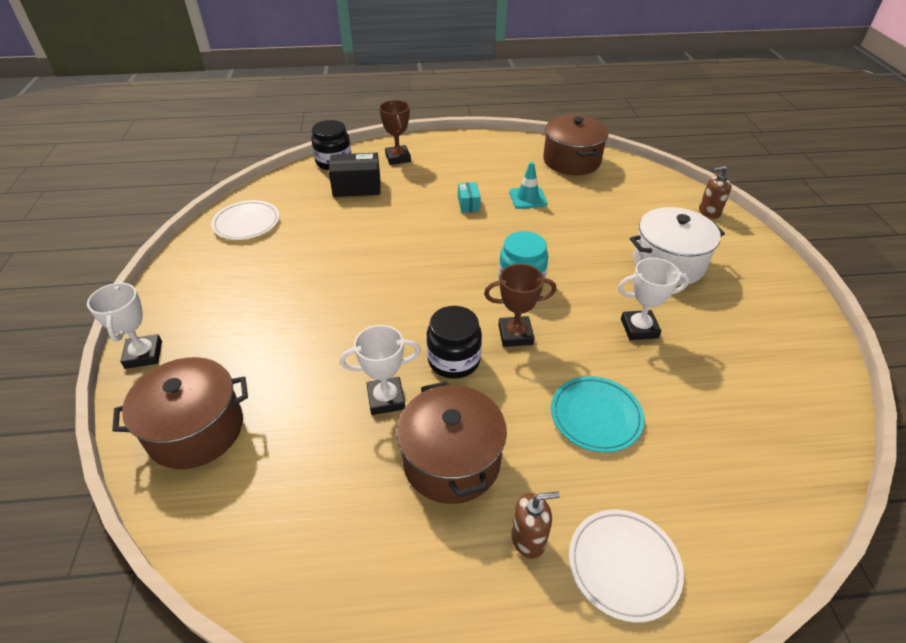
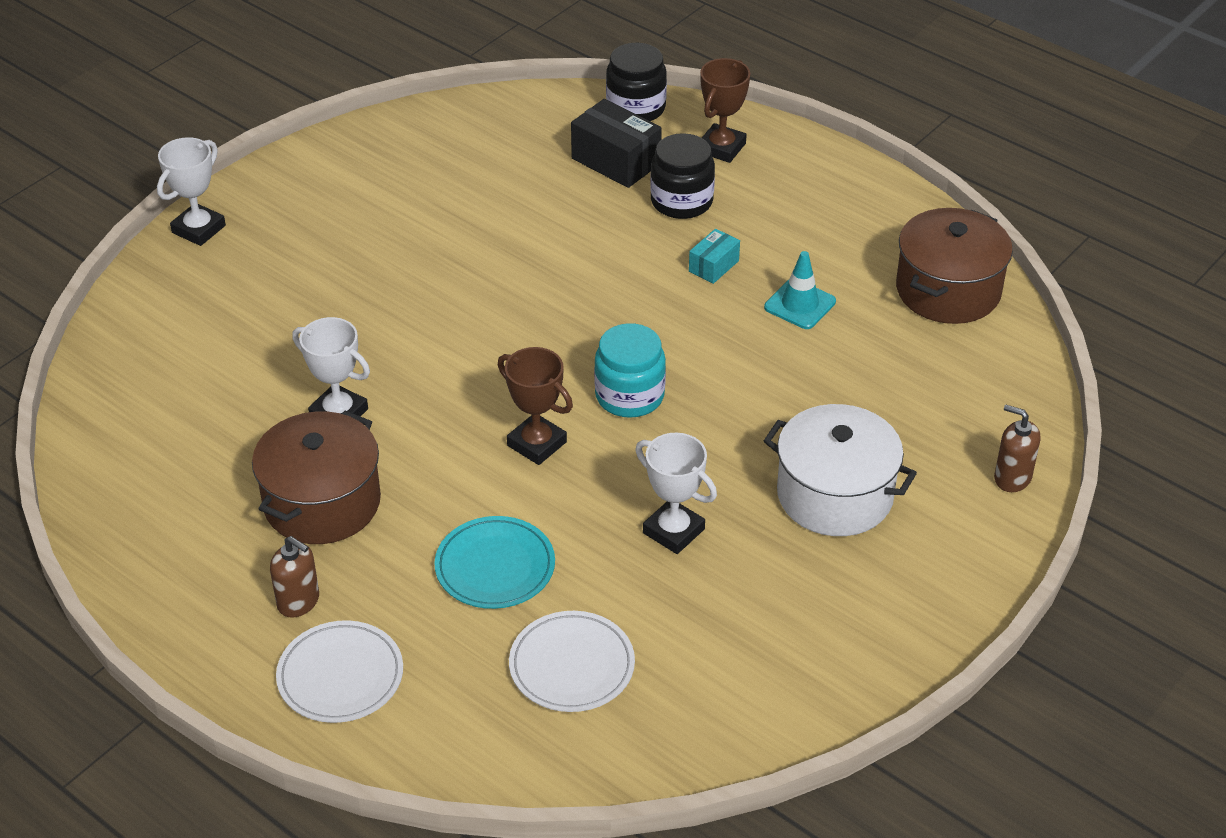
camera: 45 degrees right, 0 degrees up
brown pot [112,357,248,469] -> none
white plate [211,200,279,240] -> white plate moved to [509,611,635,712]
black jar [427,306,482,379] -> black jar moved to [650,133,715,219]

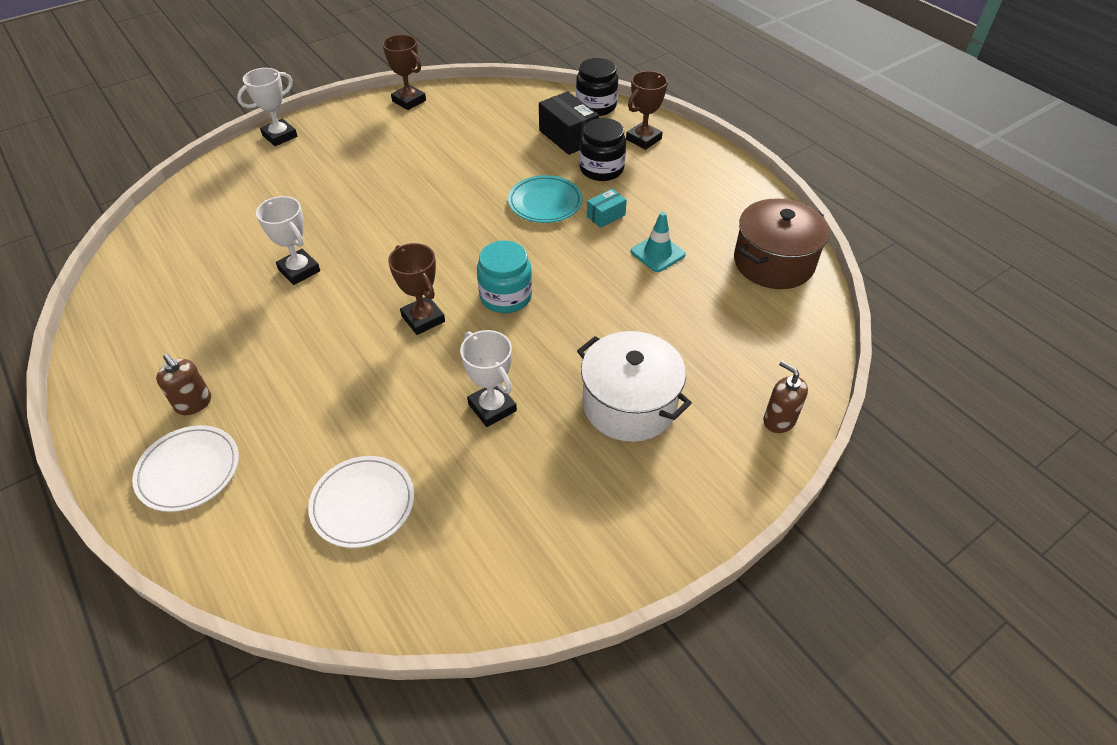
camera: 15 degrees right, 5 degrees up
brown pot [252,410,381,544] -> none
turquoise plate [434,516,555,609] -> turquoise plate moved to [508,175,583,223]
none -> brown trophy [383,34,426,110]

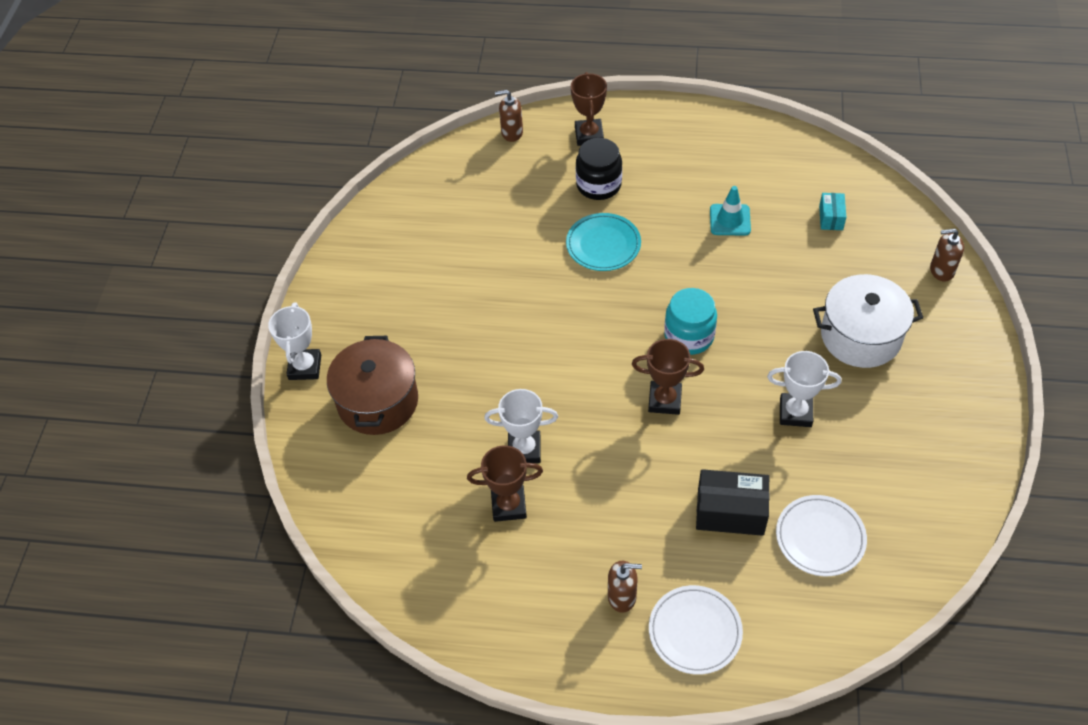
camera: 45 degrees left, 5 degrees up
brown trophy [383,34,426,110] -> brown trophy moved to [467,445,543,522]
black box [539,91,599,155] -> black box moved to [696,469,770,536]
black jar [576,58,618,116] -> brown soap dispenser [495,90,523,142]
turquoise box [587,189,627,228] -> turquoise box moved to [819,193,846,230]
brown pot [734,199,829,289] -> brown pot moved to [327,336,418,435]

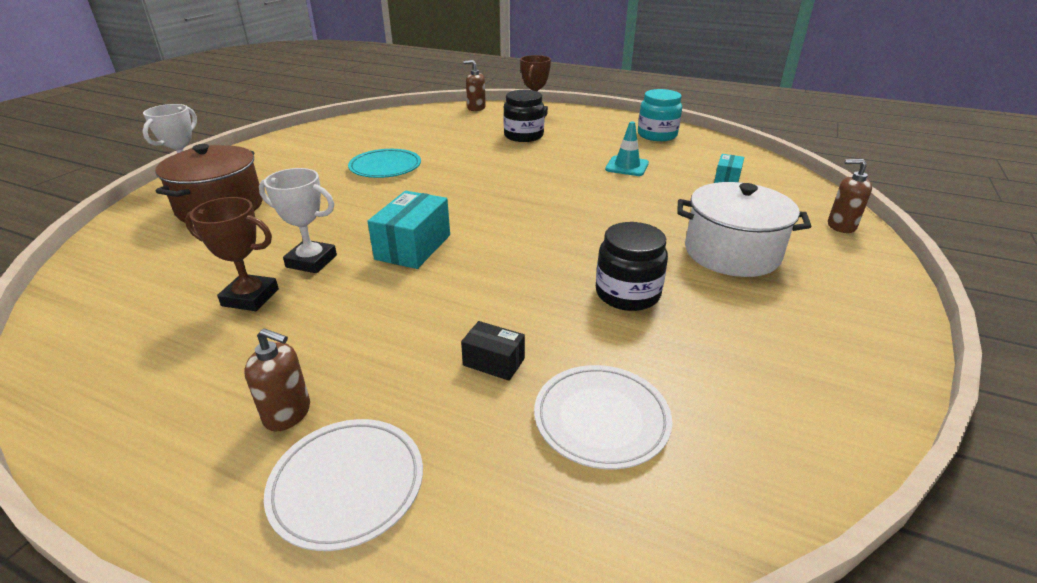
camera: 15 degrees right, 20 degrees down
turquoise plate [566,213,641,271] -> turquoise plate moved to [348,149,421,178]
brown trophy [632,339,704,415] -> none
turquoise jar [664,288,717,355] -> turquoise jar moved to [638,89,682,141]
black box [696,469,770,536] -> black box [461,321,525,381], size x0.56
white trophy [767,351,842,427] -> black jar [596,222,668,311]
none -> turquoise box [367,191,450,269]

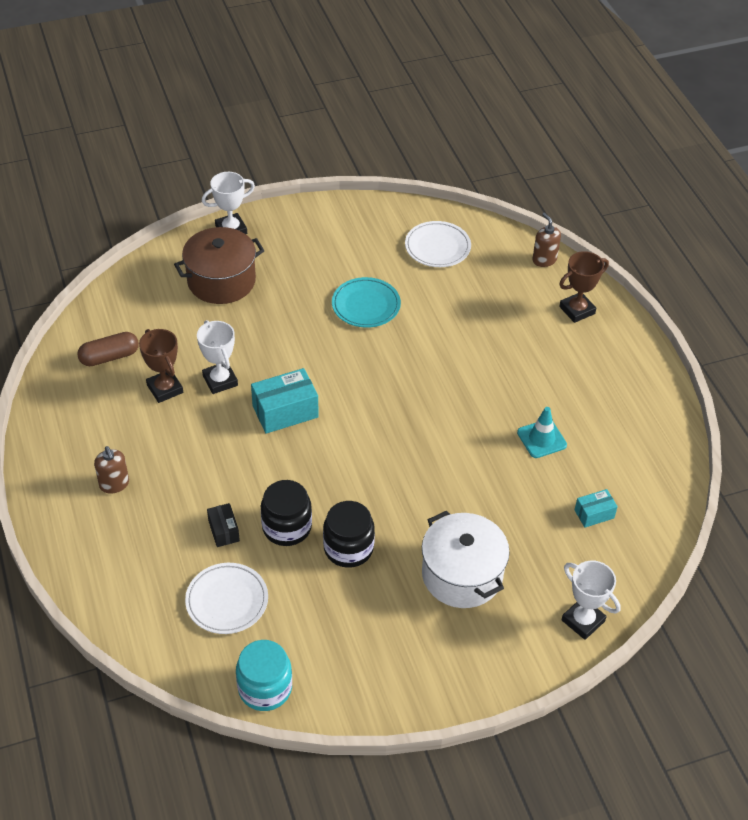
camera: 45 degrees right, 15 degrees up
white plate [264,419,423,551] -> white plate moved to [405,221,471,267]
black jar [503,90,545,142] -> black jar moved to [261,480,312,546]
turquoise jar [638,89,682,141] -> turquoise jar moved to [236,640,292,711]
brown soap dispenser [828,159,872,233] -> white trophy [562,560,621,640]
none -> brown capsule [77,332,139,366]

